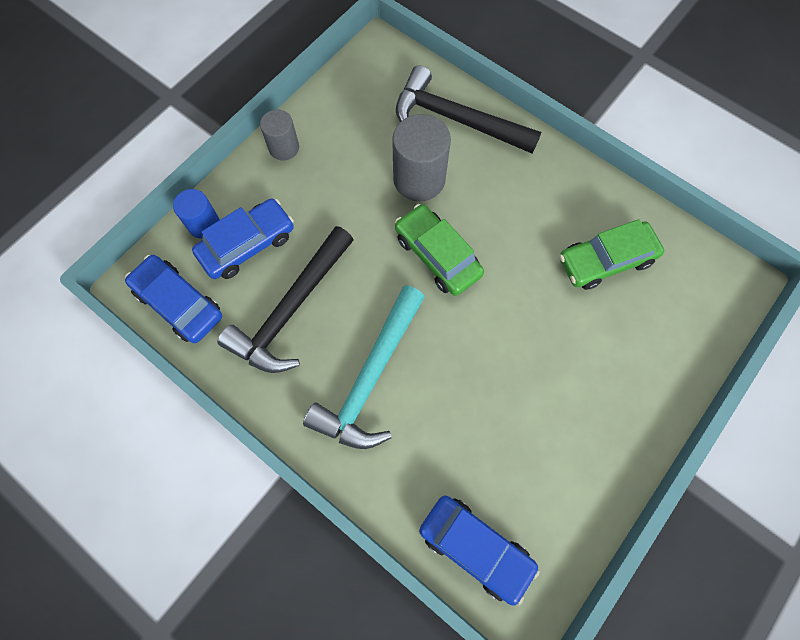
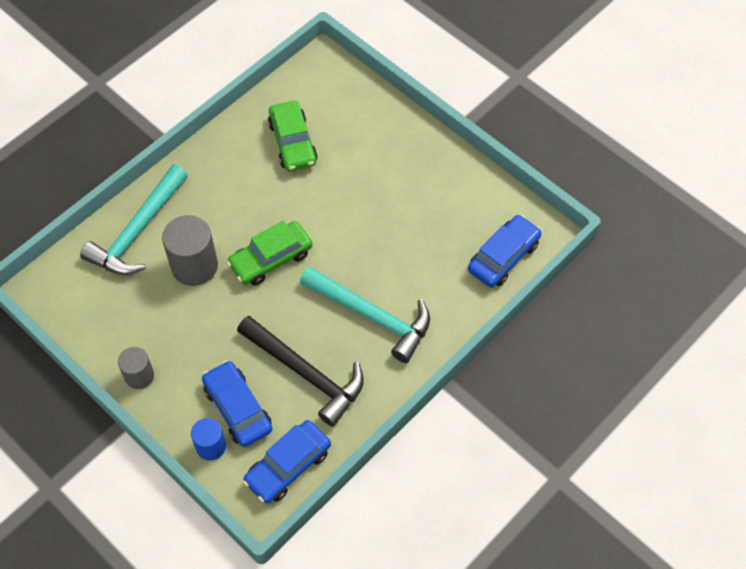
camera: 85 degrees left, 10 degrees down
black hammer [396,65,541,153] -> turquoise hammer [80,165,188,275]

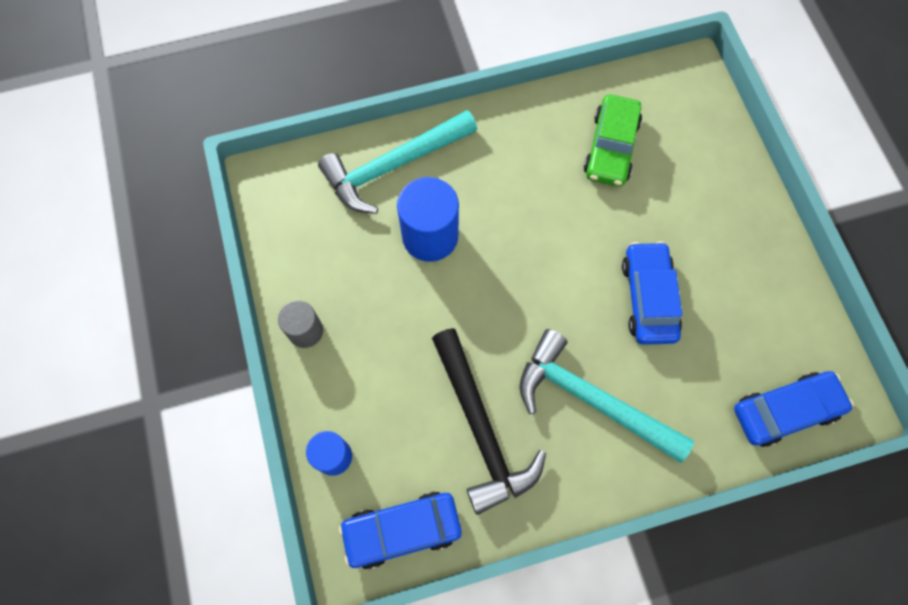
camera: 30 degrees right, 10 degrees up
grey cylinder [162,215,218,286] -> blue cylinder [397,177,459,262]
blue car [202,360,272,447] -> blue car moved to [622,241,682,345]
green car [227,221,313,286] -> none
turquoise hammer [300,266,430,363] -> turquoise hammer turned 150 degrees clockwise [519,329,694,463]

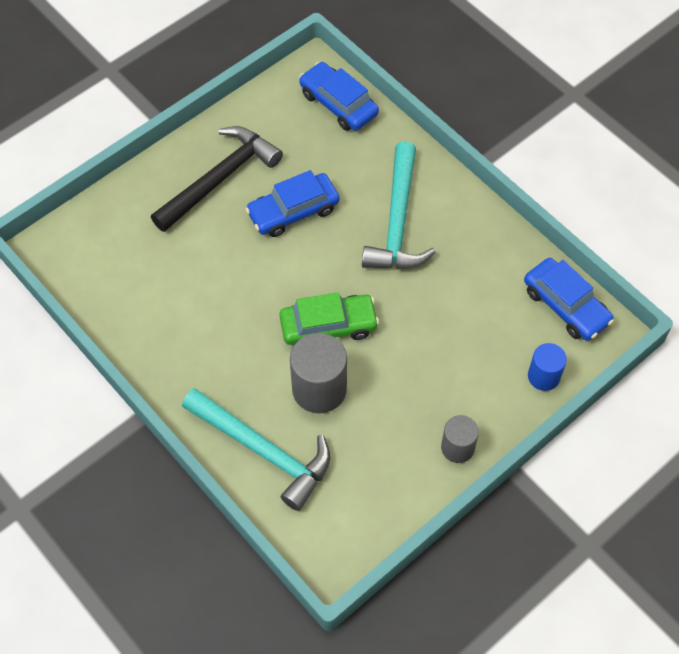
camera: 115 degrees left, 10 degrees down
blue cylinder [397,177,459,262] -> grey cylinder [290,333,347,413]
black hammer [432,328,546,515] -> black hammer moved to [151,126,283,232]
green car [584,94,642,187] -> green car moved to [280,292,379,345]

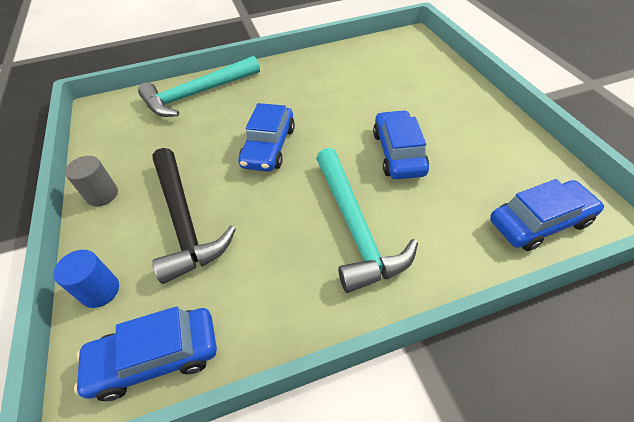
camera: 115 degrees right, 10 degrees down
black hammer [151,126,283,232] -> black hammer moved to [152,148,236,284]
green car [280,292,379,345] -> blue car [238,103,295,172]
grey cylinder [290,333,347,413] -> none
turquoise hammer [362,142,435,269] -> turquoise hammer turned 135 degrees counterclockwise [316,148,418,293]

